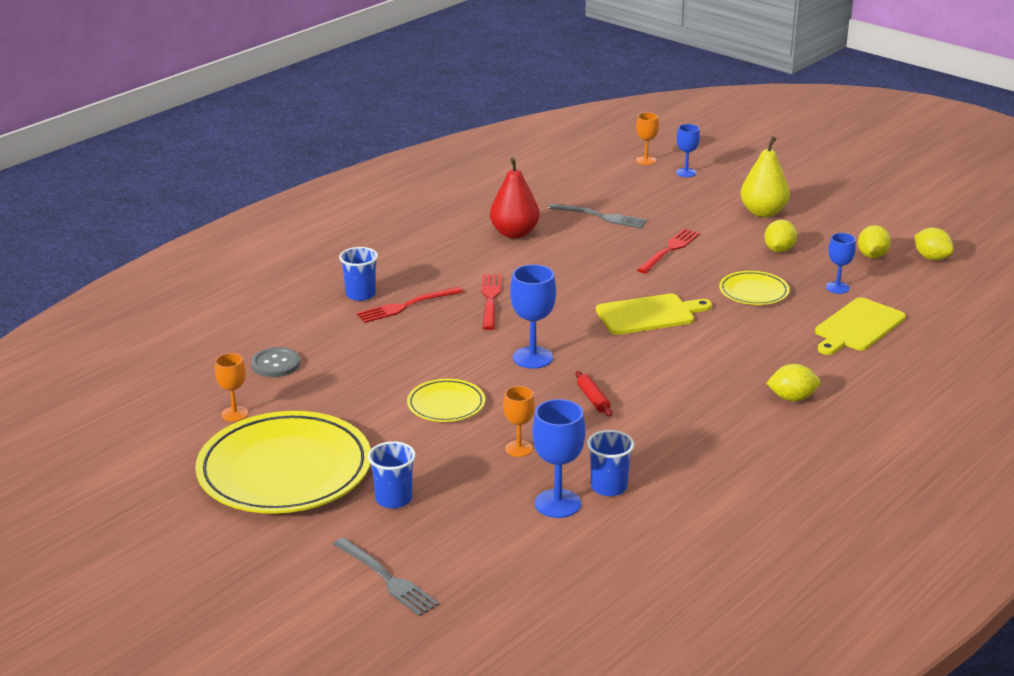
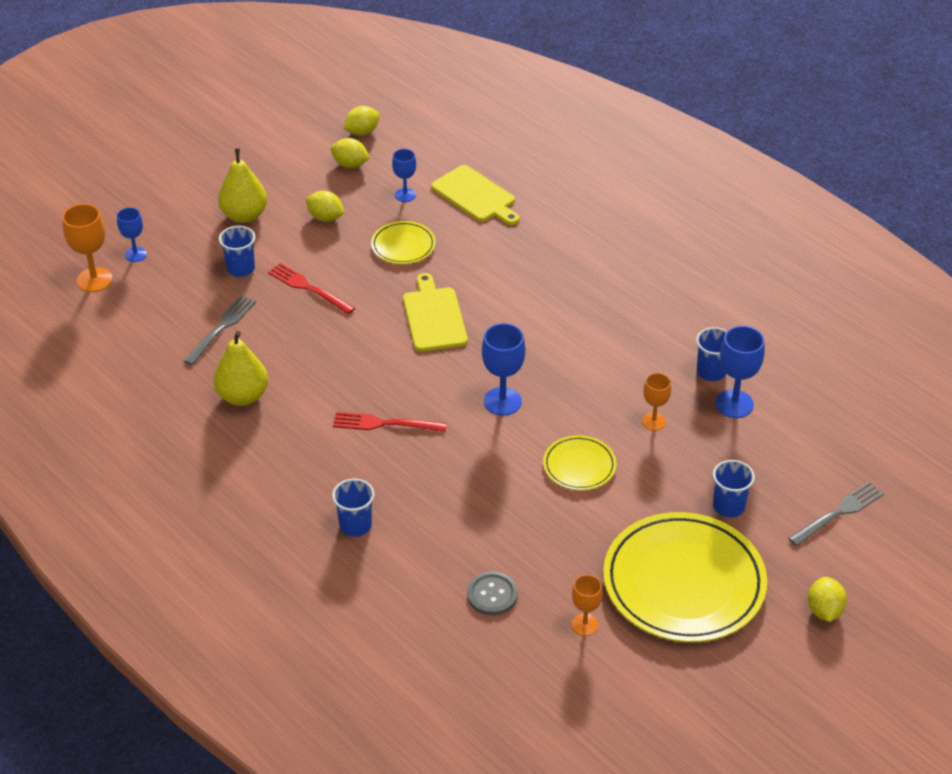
camera: 85 degrees left, 15 degrees up
red fork [357,287,463,323] -> none
red pear [490,157,540,239] -> yellow pear [214,331,268,406]
red rolling pin [576,371,612,416] -> none
orange goblet [636,112,659,165] -> orange goblet [62,204,113,292], size x1.59
yellow lemon [766,364,820,401] -> yellow lemon moved to [808,577,847,622]
none -> blue cup [219,226,255,277]

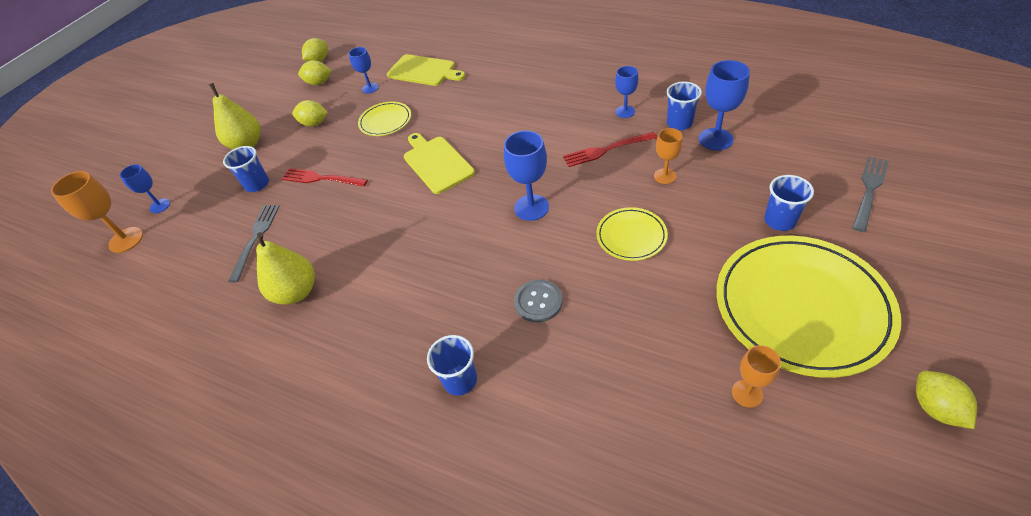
camera: 15 degrees left, 5 degrees up
red fork [333,412,447,432] -> red fork moved to [563,132,657,167]
grey button [467,571,518,615] -> grey button moved to [514,279,563,323]
yellow lemon [808,577,847,622] -> yellow lemon moved to [916,371,977,429]
none -> blue goblet [615,66,638,118]

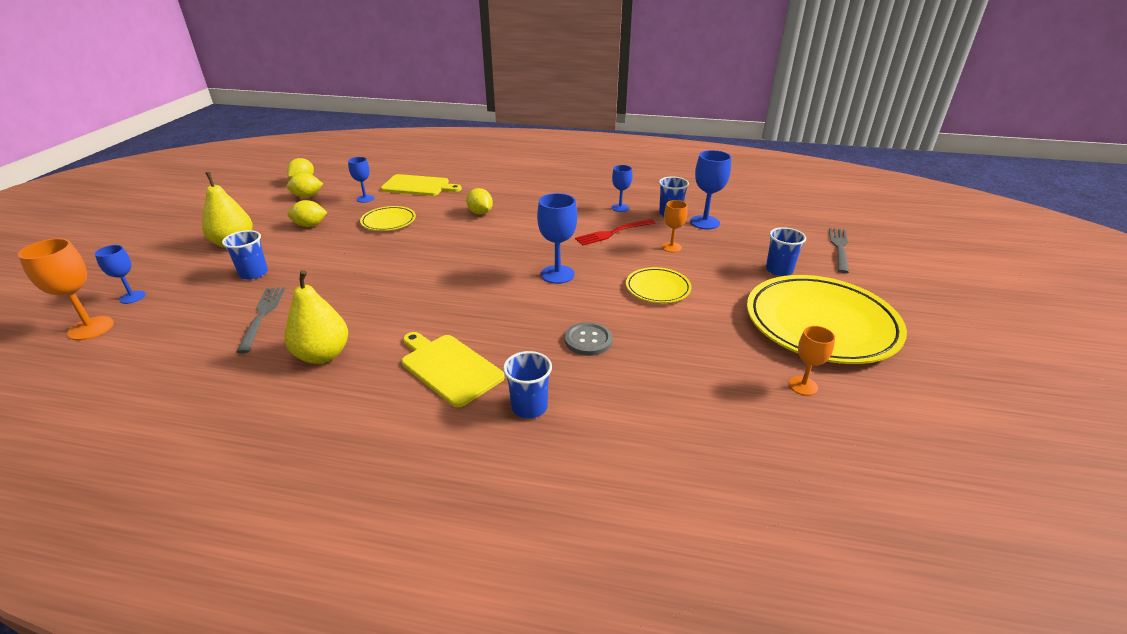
camera: 20 degrees left, 15 degrees down
red fork [282,168,368,187] -> none
yellow cutting board [404,133,475,194] -> yellow cutting board moved to [402,332,505,407]
yellow lemon [916,371,977,429] -> yellow lemon moved to [466,188,493,215]

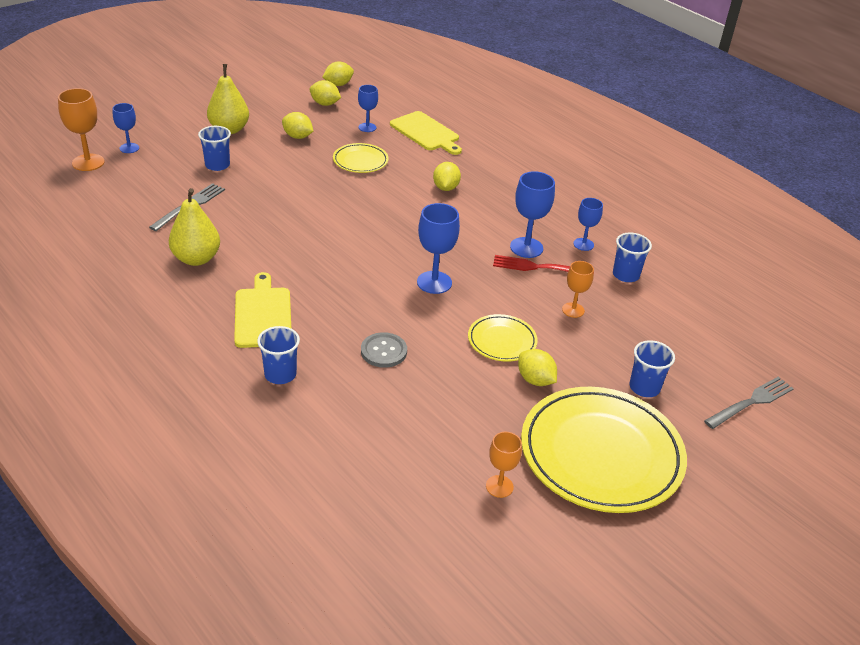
camera: 35 degrees right, 5 degrees up
blue goblet [690,150,731,229] -> blue goblet moved to [510,171,555,258]
none -> yellow lemon [518,349,557,386]

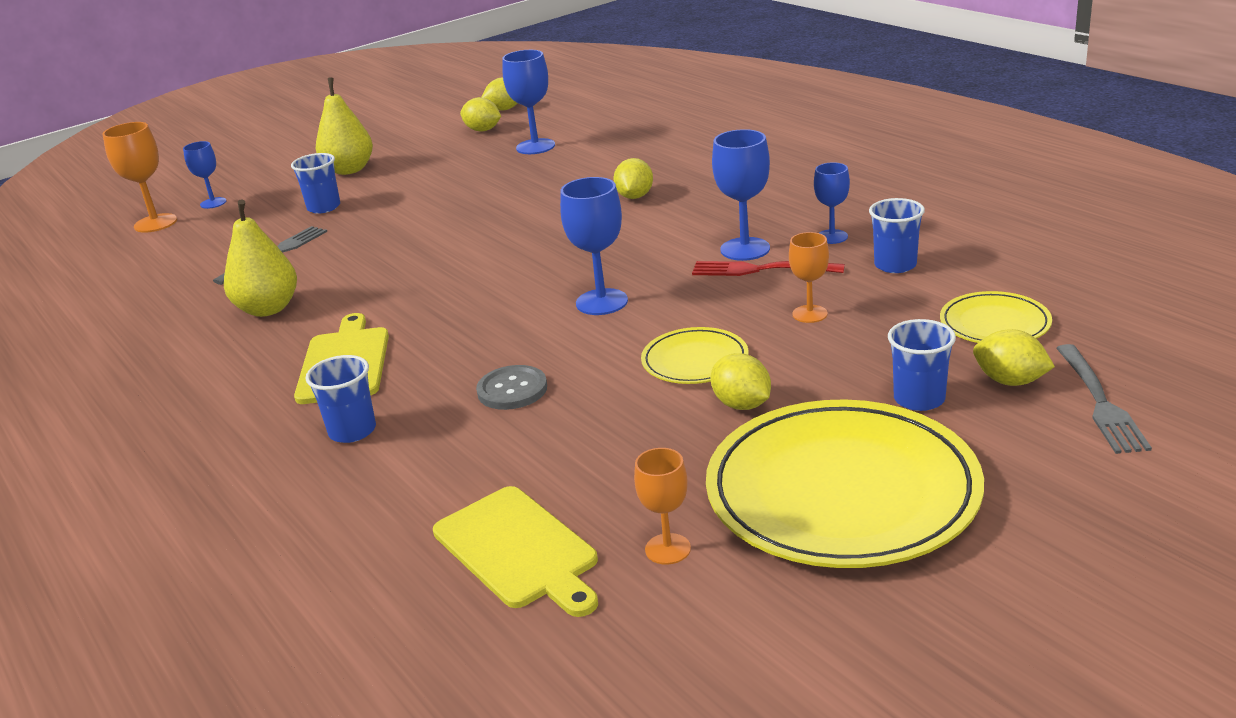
camera: 10 degrees right, 10 degrees down
yellow lemon [282,112,313,139] -> yellow lemon moved to [973,329,1055,386]
yellow plate [333,143,389,173] -> yellow plate moved to [940,291,1052,343]
blue goblet [358,85,378,132] -> blue goblet [502,50,555,154], size x1.59
yellow cutting board [390,111,462,155] -> yellow cutting board moved to [433,486,598,617]
grey fork [704,377,794,429] -> grey fork turned 120 degrees clockwise [1056,344,1152,454]

